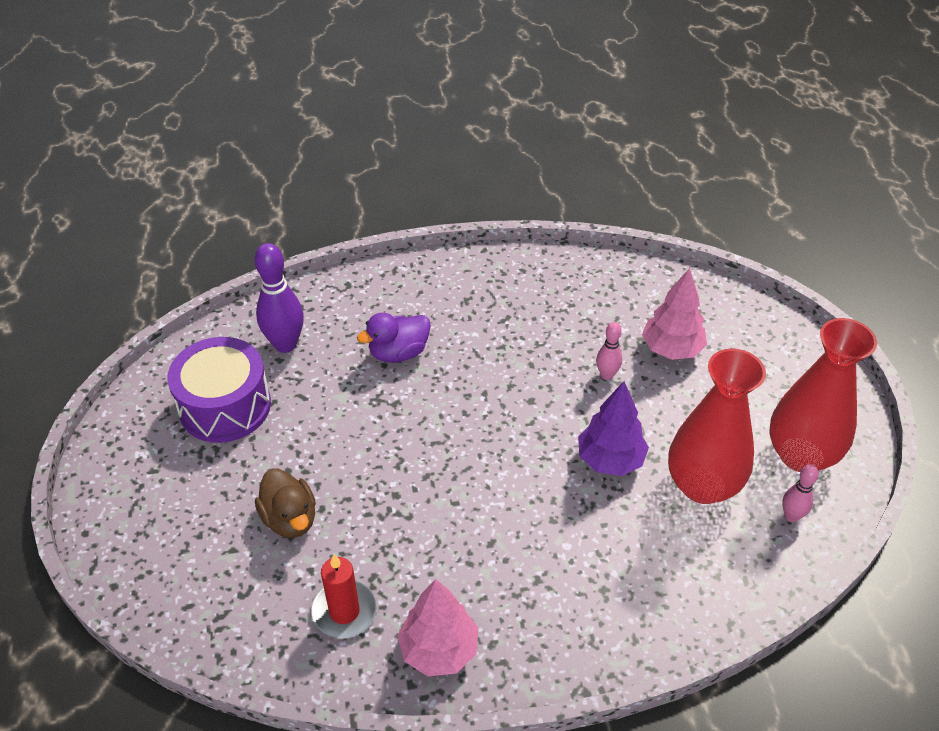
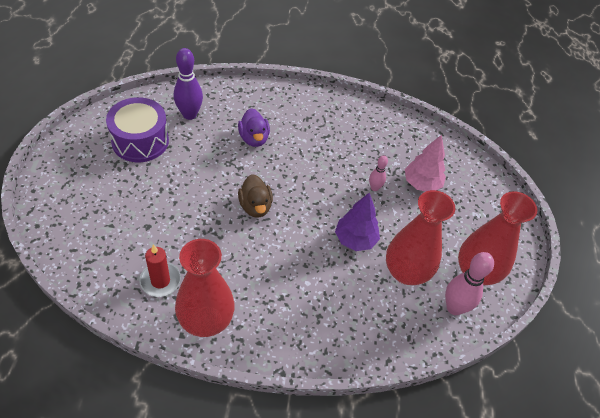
camera: 10 degrees right, 5 degrees up
brown duck [255,468,316,538] -> brown duck moved to [238,174,273,218]
purple duck [357,313,431,363] -> purple duck turned 90 degrees counterclockwise [238,108,270,147]
pink tree [397,579,478,676] -> red vase [175,239,235,337]
pink bowling pin [782,464,819,522] -> pink bowling pin [445,252,494,315], size x1.82

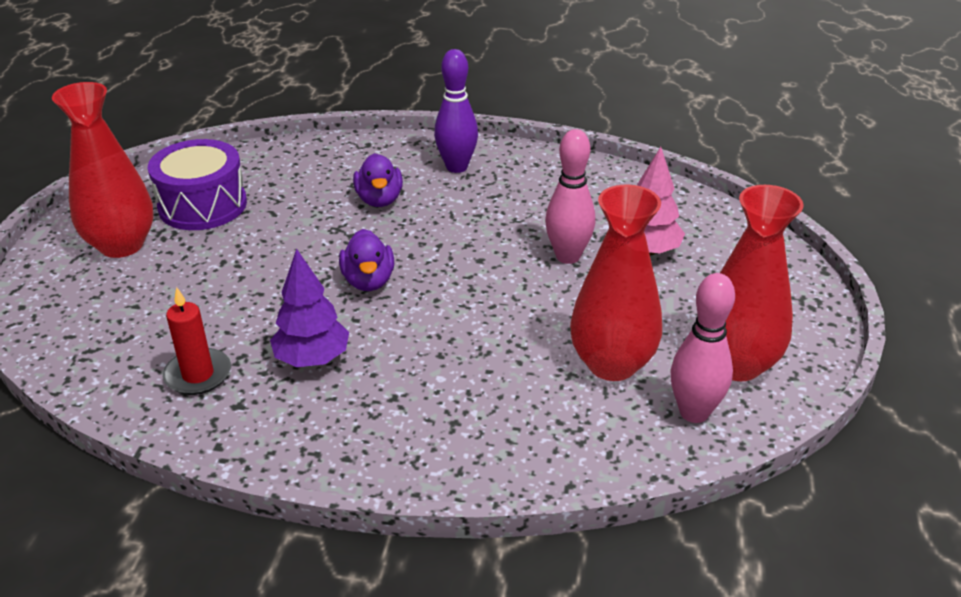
camera: 10 degrees right, 15 degrees down
purple bowling pin [174,48,203,120] -> purple bowling pin moved to [434,49,478,173]
red vase [175,239,235,337] -> red vase moved to [52,82,154,258]
brown duck [238,174,273,218] -> purple duck [339,229,394,291]
purple tree [335,193,380,251] -> purple tree moved to [270,249,349,367]
pink bowling pin [369,155,388,191] -> pink bowling pin [545,129,595,264], size x1.82

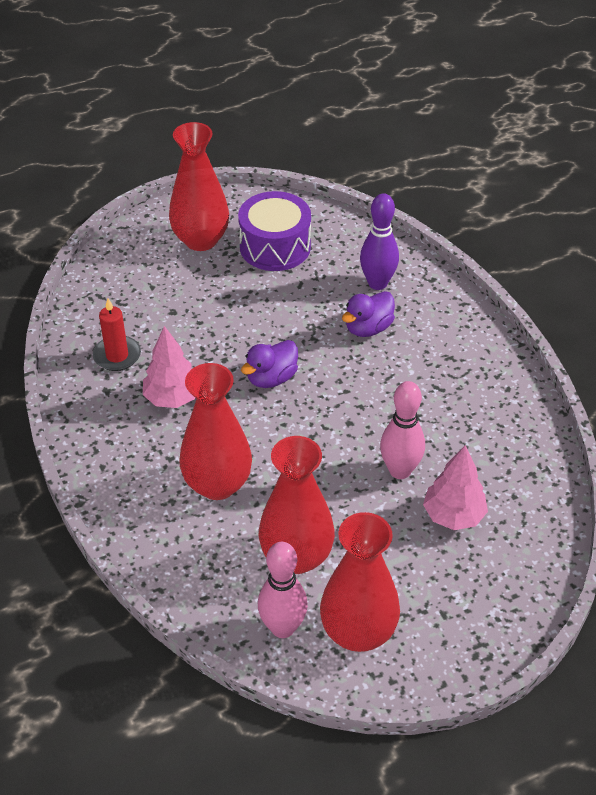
camera: 55 degrees right, 10 degrees up
purple tree [270,249,349,367] -> pink tree [143,326,195,408]
purple bowling pin [434,49,478,173] -> purple bowling pin moved to [360,193,399,290]
none -> red vase [179,363,252,500]

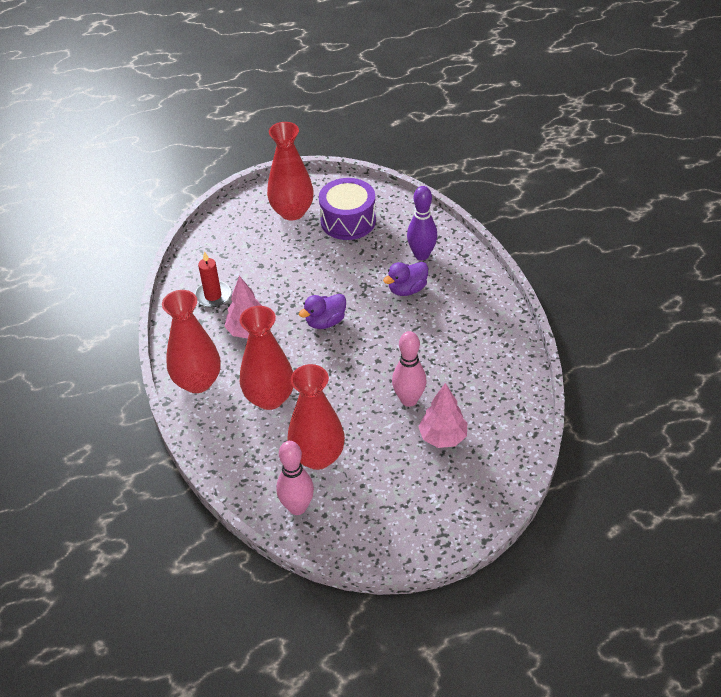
camera: 10 degrees right, 0 degrees up
red vase [320,512,400,652] -> red vase moved to [162,290,221,393]

